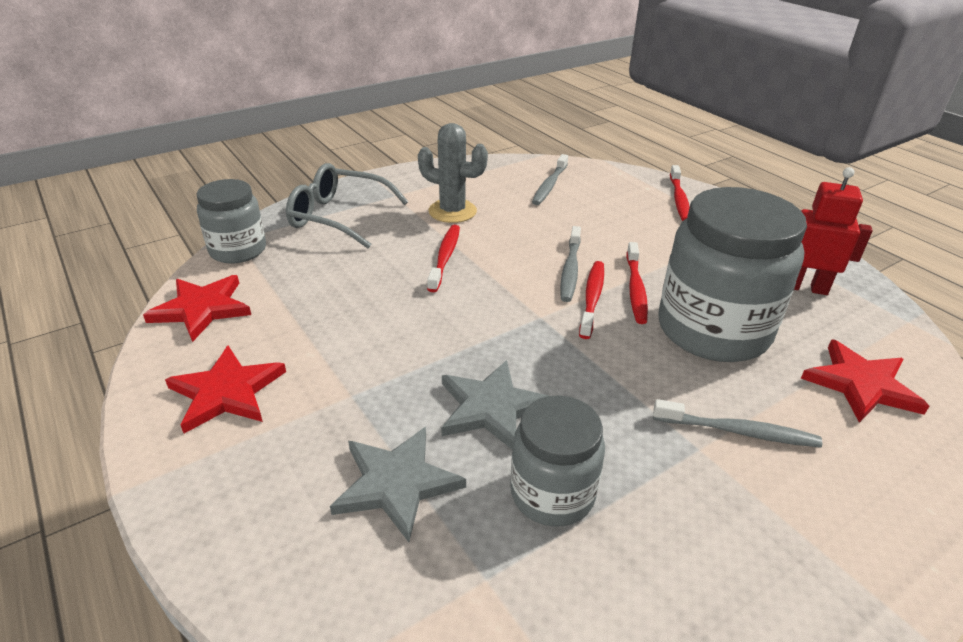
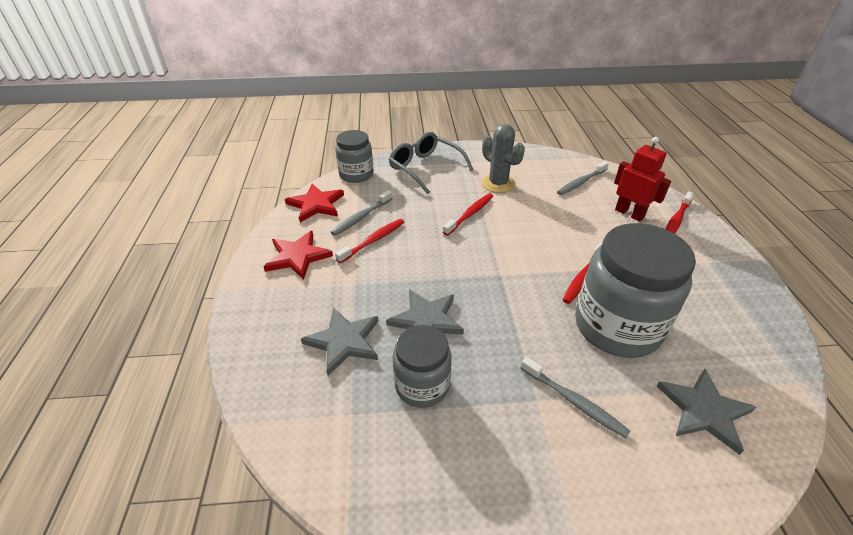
camera: 30 degrees right, 5 degrees up
grey toothbrush [560,226,581,302] -> grey toothbrush moved to [331,190,393,236]
red toothbrush [579,261,604,339] -> red toothbrush moved to [335,219,404,263]
red robot [794,167,873,295] -> red robot moved to [614,137,671,222]
red star [801,339,929,423] -> grey star [657,369,756,455]

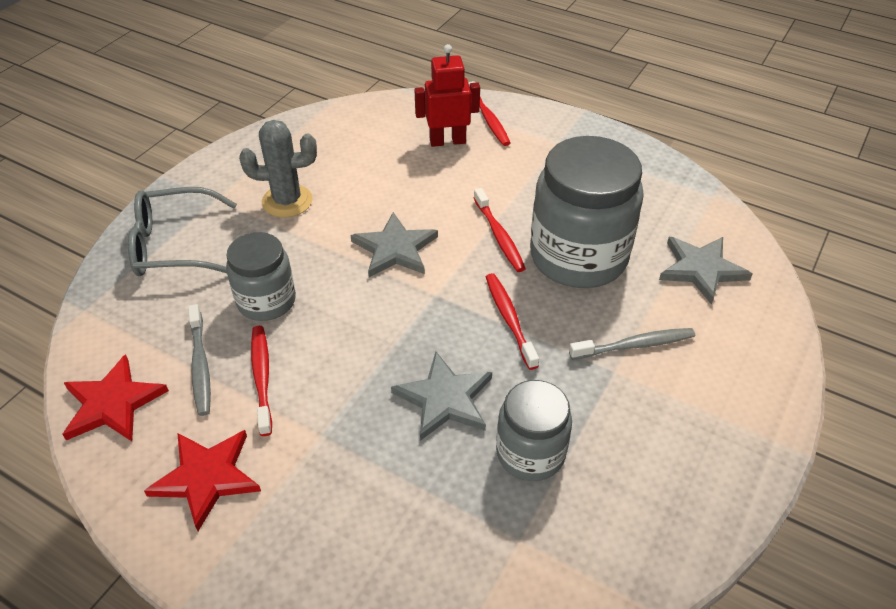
camera: 55 degrees left, 5 degrees up
grey star [301,308,379,375] -> grey star moved to [351,212,438,277]
grey jar [335,130,374,183] -> grey jar moved to [226,232,296,321]
red toothbrush [443,194,493,236] -> red toothbrush moved to [486,273,539,370]
grey toothbrush [557,161,609,195] -> none

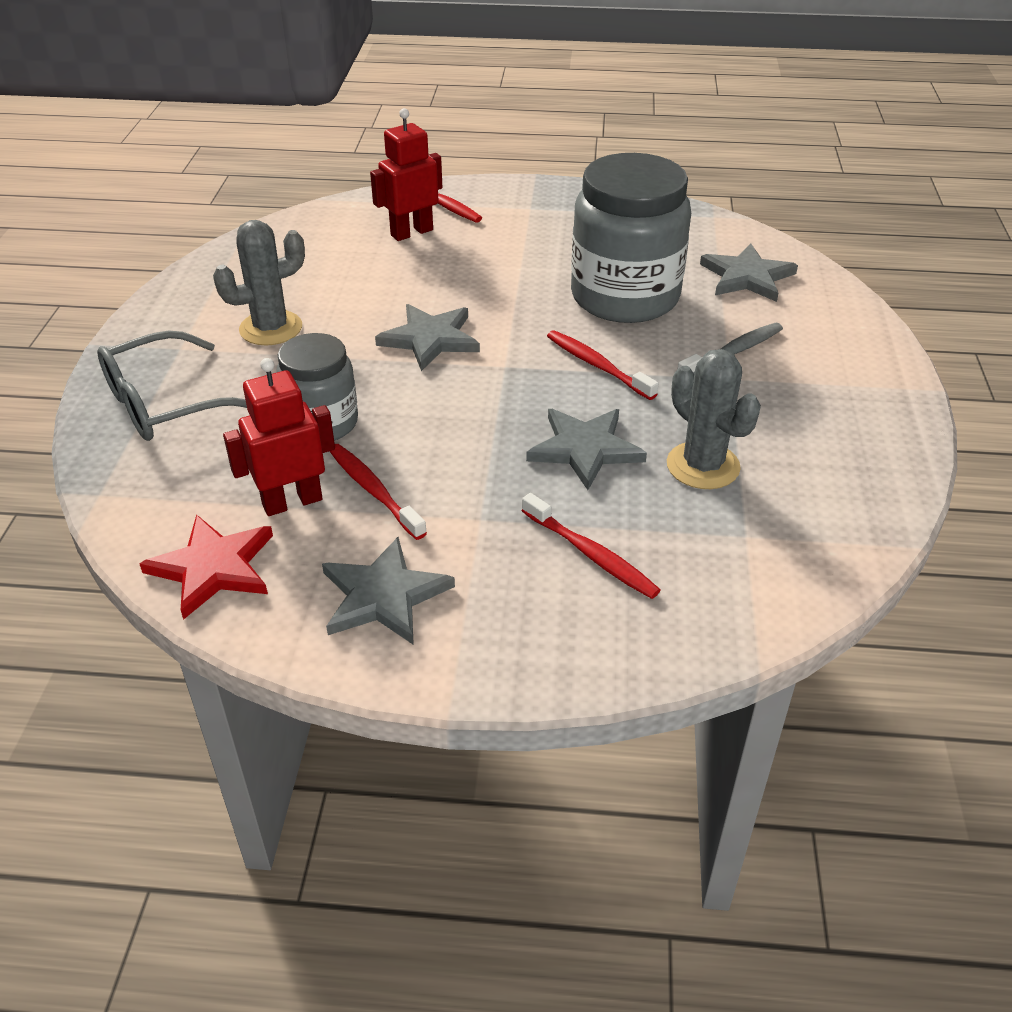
camera: 25 degrees left, 5 degrees down
red star [144,430,261,531] -> grey star [322,537,455,645]
grey toothbrush [188,304,211,416] -> red robot [223,358,335,516]
red toothbrush [474,188,526,272] -> red toothbrush moved to [522,493,661,599]
grey jar [496,380,572,481] -> grey cactus [667,349,761,489]

